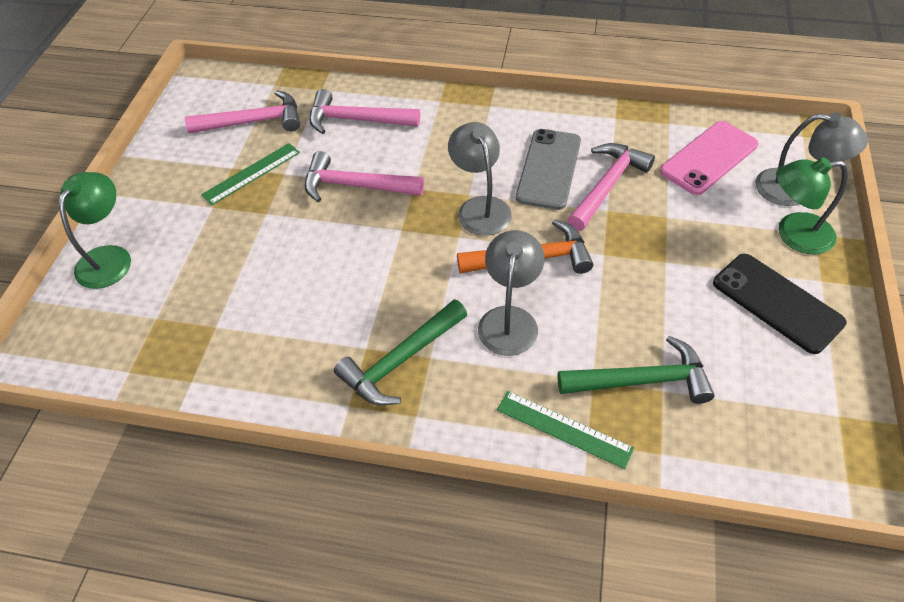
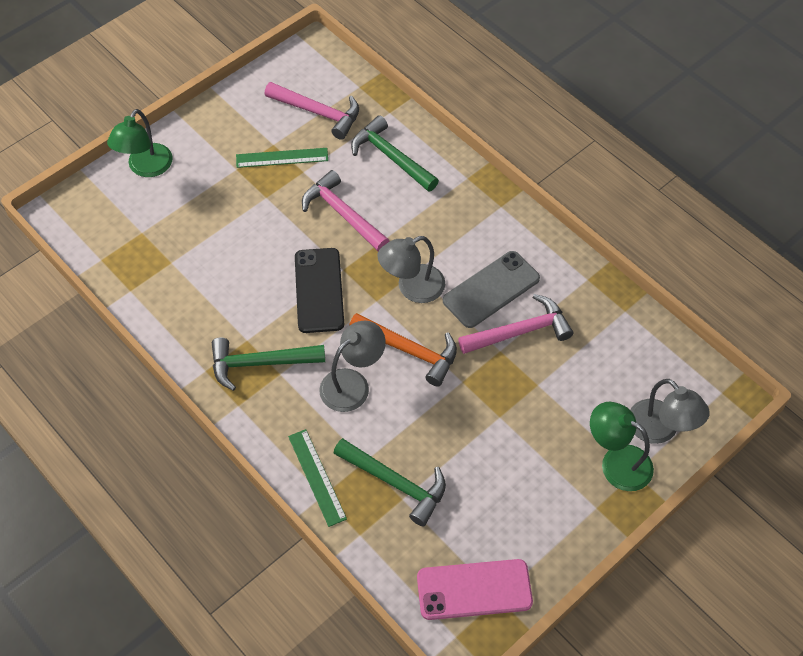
camera: 35 degrees right, 5 degrees up
green lamp [59,172,131,289] -> green lamp turned 150 degrees clockwise [107,109,173,177]
pink hammer [309,89,420,134] -> green hammer [351,115,439,192]
grey lamp [448,122,512,236] -> grey lamp turned 135 degrees counterclockwise [377,236,445,303]
pink phone [660,121,758,195] -> pink phone moved to [417,559,533,620]
black phone [713,254,847,354] -> black phone moved to [295,248,344,333]

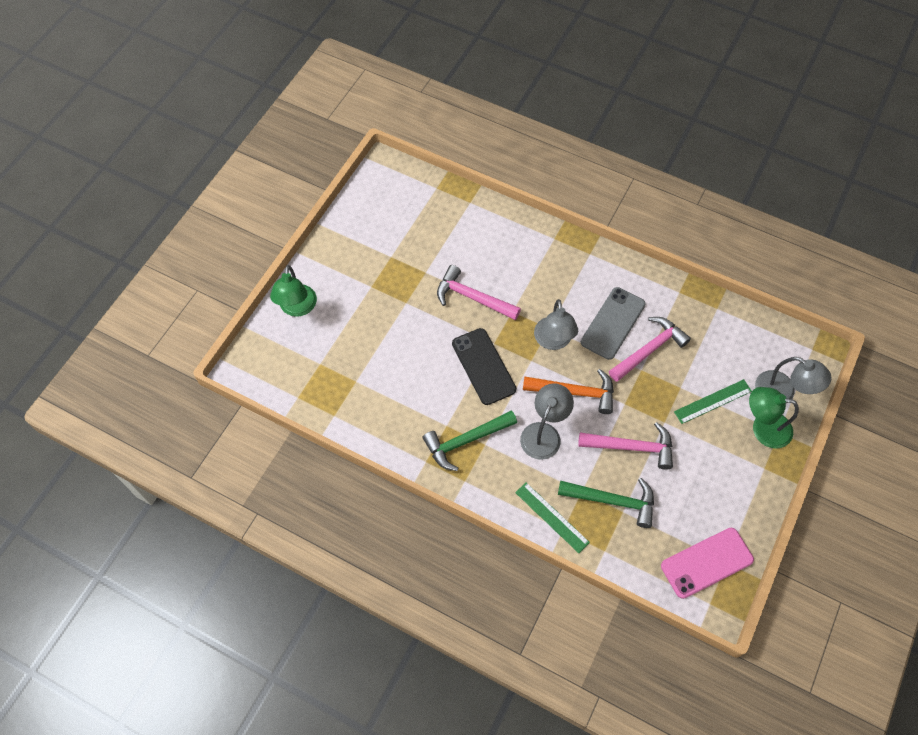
camera: 20 degrees left, 5 degrees up
green ruler [236,148,328,168] -> green ruler moved to [674,379,752,424]
pink hammer [265,82,359,140] -> pink hammer moved to [578,422,673,470]
green hammer [351,115,439,192] -> none
grey lamp [377,236,445,303] -> grey lamp turned 45 degrees counterclockwise [534,299,578,350]

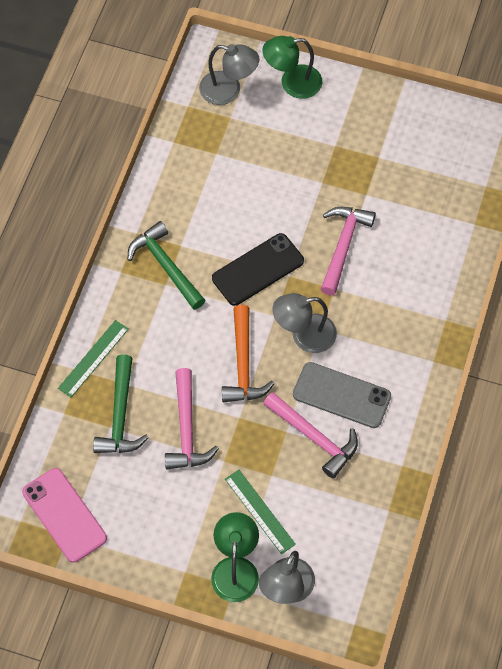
camera: 80 degrees right, 0 degrees up
grey lamp [520,383,574,460] -> grey lamp moved to [199,44,259,105]

